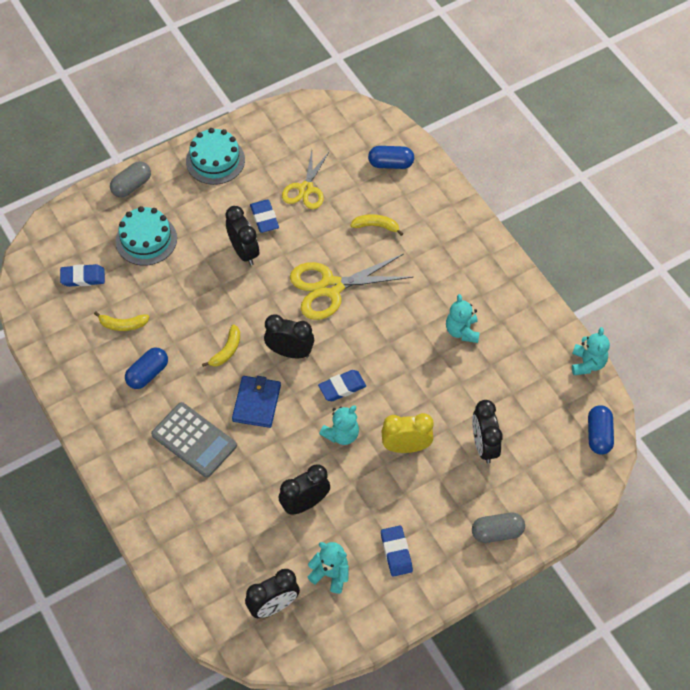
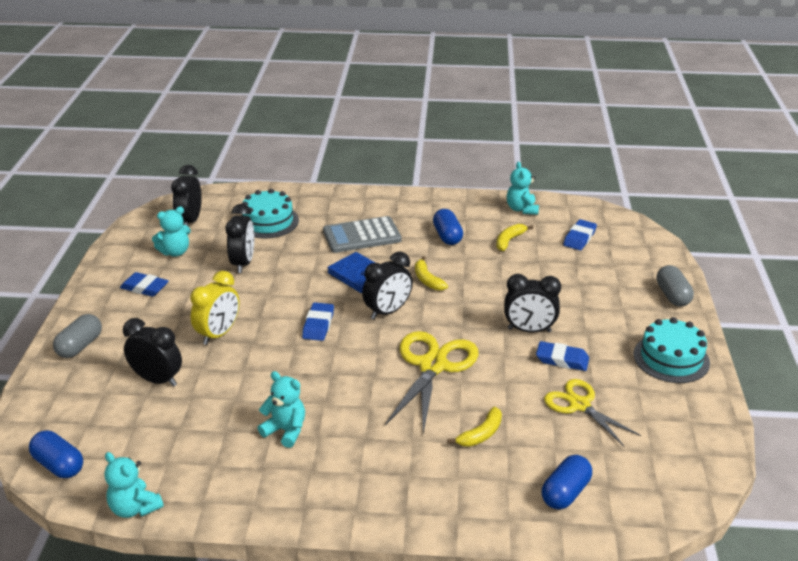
camera: 125 degrees right, 25 degrees down
turquoise cake [116,206,177,266] -> turquoise cake moved to [241,189,299,238]
turquoise teddy bear [319,406,359,445] -> turquoise teddy bear moved to [507,162,539,215]

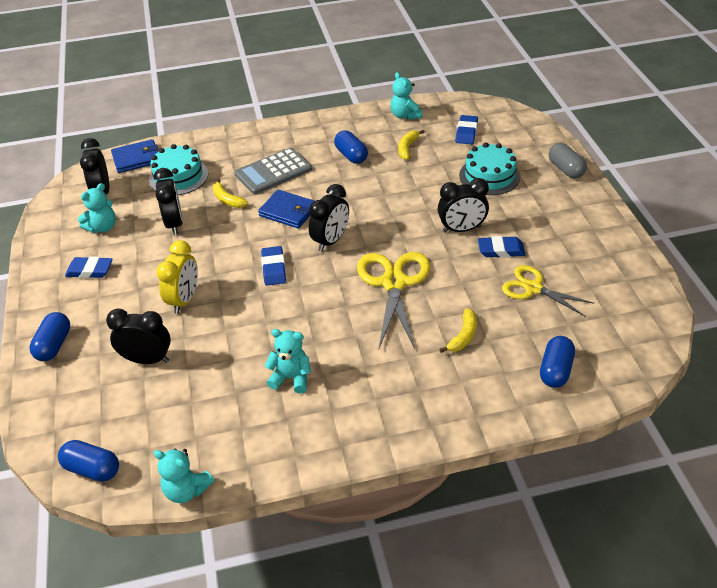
camera: 15 degrees left, 10 degrees up
grey capsule [53,314,102,358] -> blue capsule [29,312,70,361]
yellow banana [415,256,448,291] -> yellow banana moved to [213,178,248,208]
turquoise cake [633,317,710,383] -> turquoise cake moved to [459,143,520,195]
none -> blue wallet [111,139,158,173]

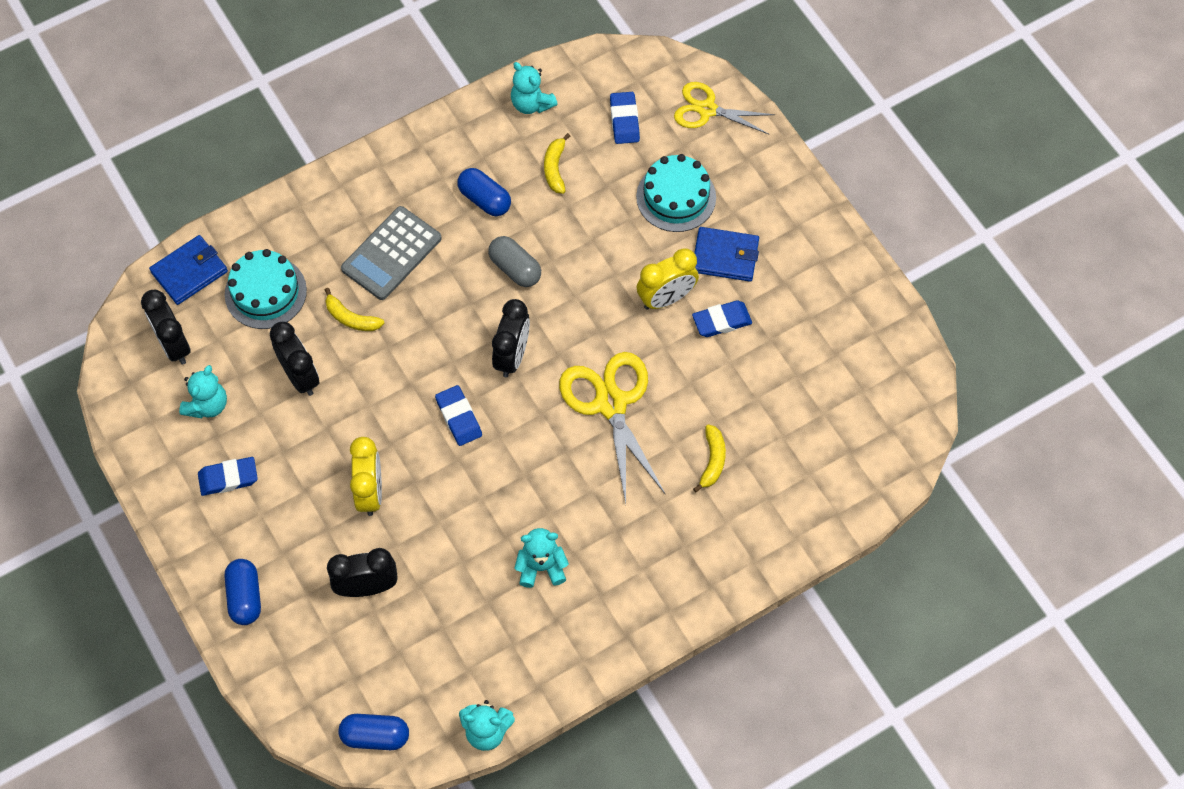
camera: 20 degrees left, 20 degrees up
blue wallet [258,190,314,229] -> blue wallet moved to [694,227,759,282]
black clock [438,178,489,233] -> yellow clock [637,248,699,310]
yellow scissors [502,265,595,317] -> yellow scissors moved to [674,82,775,134]
blue capsule [540,336,575,388] -> none
grey capsule [549,143,587,179] -> grey capsule moved to [488,236,541,287]

